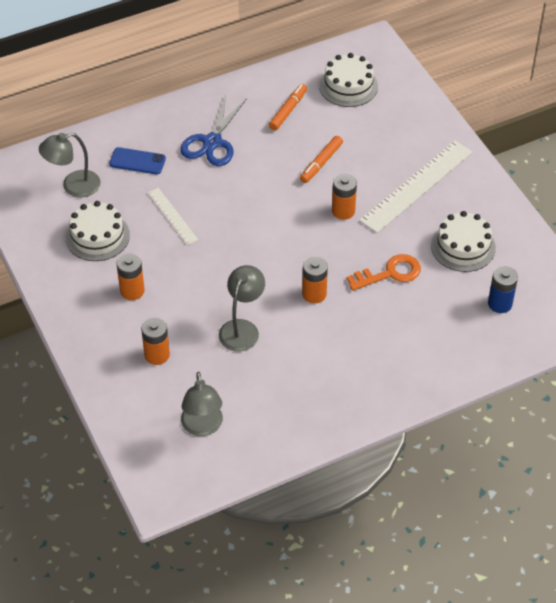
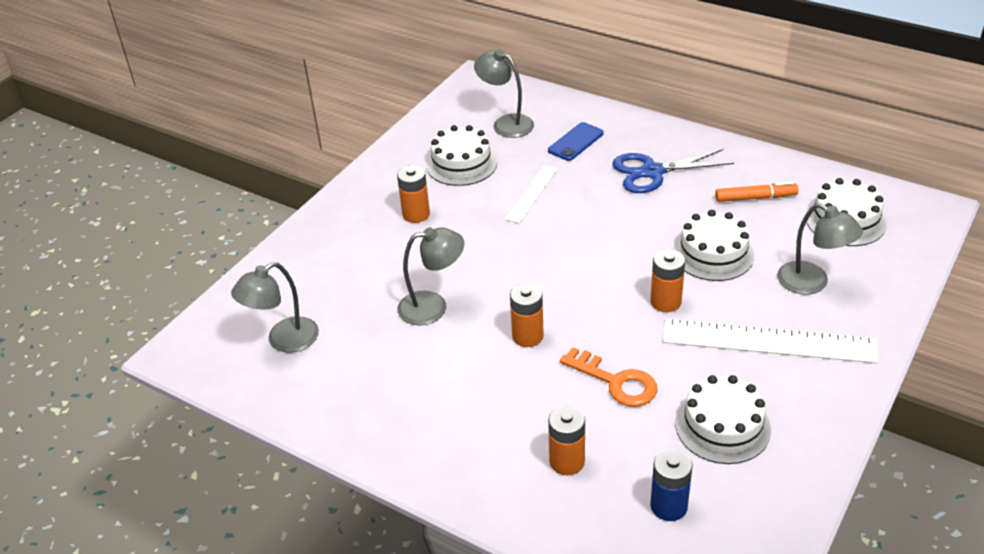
camera: 60 degrees right, 10 degrees down
blue phone [109,147,166,174] -> blue phone turned 60 degrees clockwise [548,122,604,161]
orange battery [141,317,170,365] -> orange battery moved to [548,405,585,475]
orange marker [300,136,343,183] -> white cake [673,210,754,281]
none -> grey lamp [777,203,863,295]

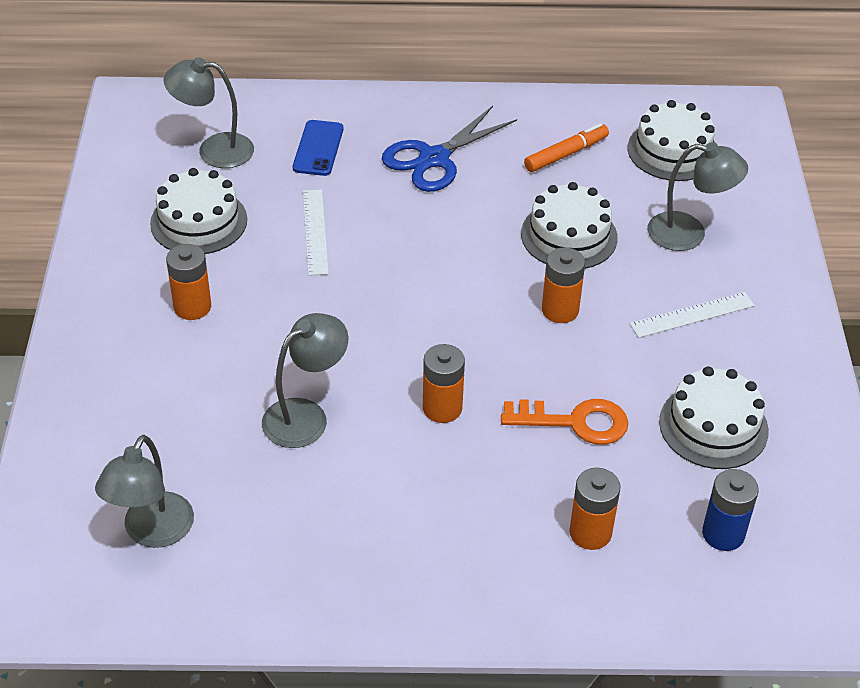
camera: 35 degrees left, 5 degrees up
white ruler [663,319,878,363] -> white ruler [630,292,755,338], size x0.54

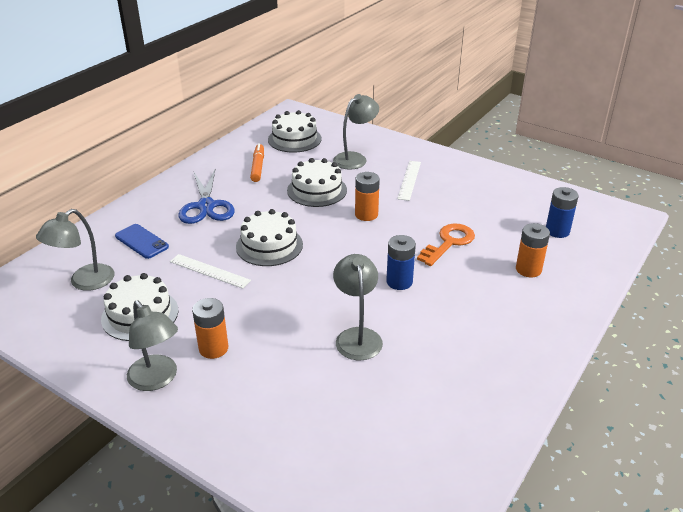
camera: 55 degrees left, 10 degrees down
grey lamp [95,435,194,548] -> grey lamp moved to [127,301,178,391]
orange battery [423,344,465,423] -> blue battery [386,235,416,290]
white cake [659,366,769,469] -> white cake moved to [236,209,303,266]

